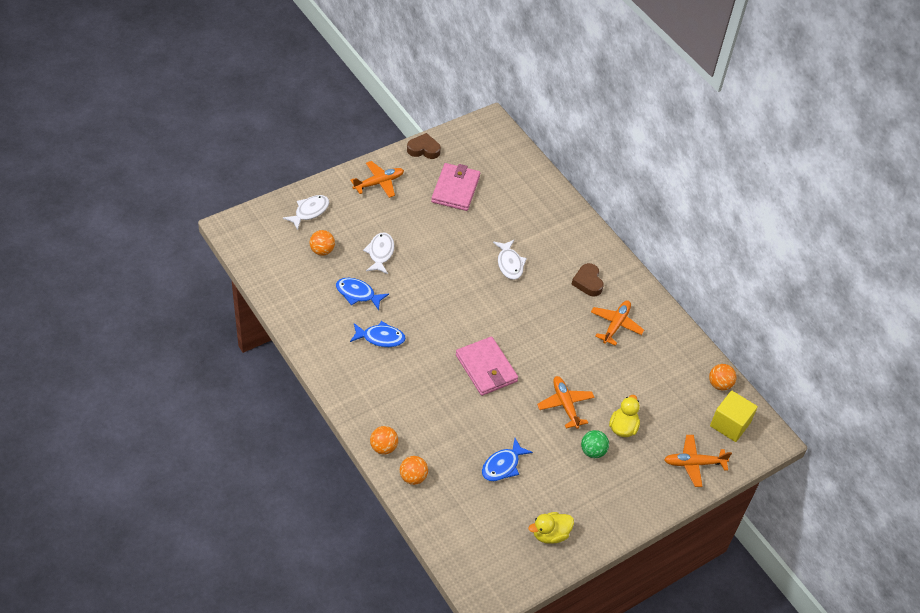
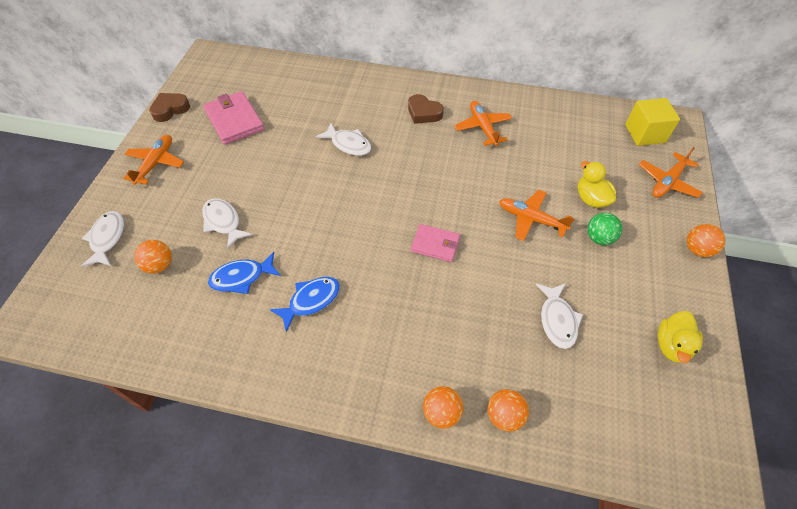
camera: 40 degrees left, 5 degrees up
pink wallet [456,337,518,396] -> pink wallet [411,224,460,262], size x0.63
blue fish [482,438,533,481] -> white fish [536,283,583,349]
orange ball [709,364,736,391] -> orange ball moved to [687,224,725,257]

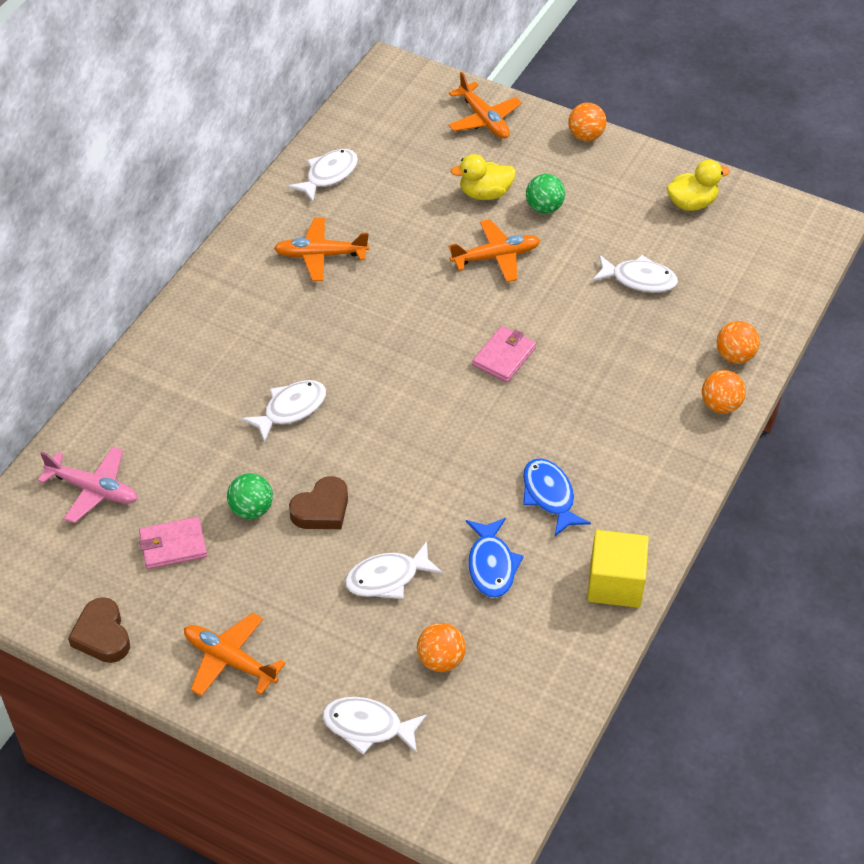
camera: 75 degrees left, 5 degrees down
pink wallet [203,91,264,145] -> pink wallet [139,517,207,569], size x0.63
brown heart [408,94,444,124] -> brown heart moved to [289,476,348,529]
orange plane [499,190,575,241] -> orange plane turned 150 degrees counterclockwise [448,219,540,282]
yellow cube [625,98,680,146] -> yellow cube moved to [587,530,649,608]
yellow duck [658,311,703,363] -> yellow duck turned 60 degrees counterclockwise [667,160,730,211]
none -> pink plane [38,446,138,523]
none -> green ball [227,473,273,519]
none -> white fish [288,149,358,203]

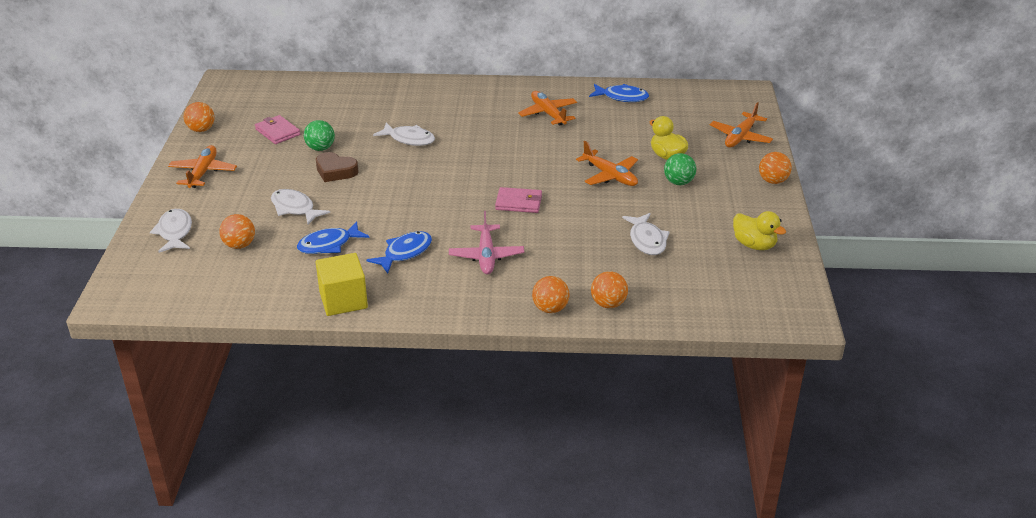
camera: 65 degrees right, 15 degrees down
pink plane [38,446,138,523] -> pink plane moved to [449,211,524,274]
brown heart [68,597,130,663] -> orange ball [184,102,215,132]
white fish [288,149,358,203] -> blue fish [589,84,649,102]

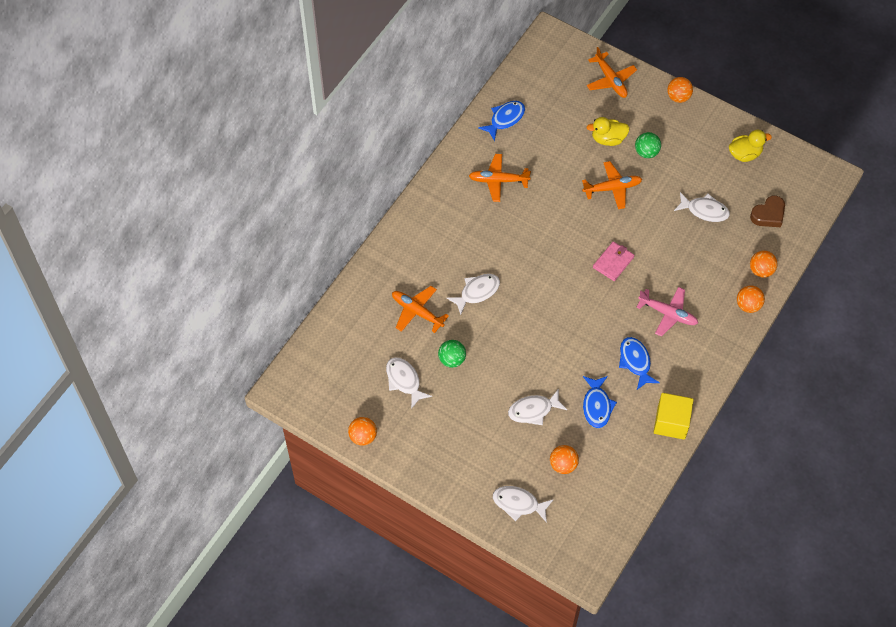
camera: 60 degrees left, 25 degrees up
orange plane [168,145,237,188] -> orange plane moved to [392,286,449,333]
pink wallet [255,115,300,144] -> white fish [386,357,432,409]
brown heart [316,152,359,182] -> brown heart moved to [750,196,785,227]

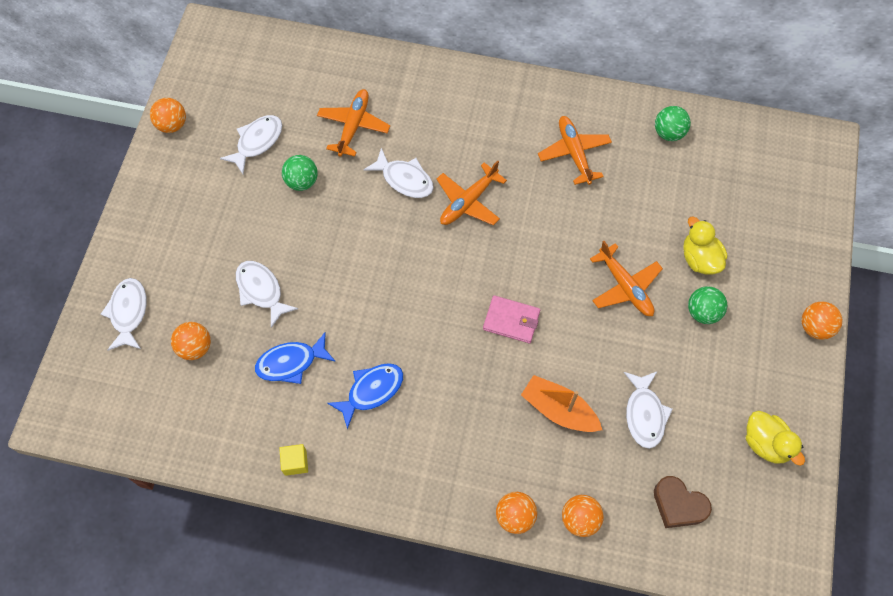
camera: 70 degrees right, 5 degrees up
blue fish [478,101,525,141] -> green ball [655,106,691,141]
orange plane [587,47,637,98] -> orange plane moved to [437,160,507,225]
pink plane [636,287,698,337] -> none
yellow cube [654,393,694,440] -> yellow cube [279,444,308,476], size x0.53
none -> orange boat [521,375,602,432]

